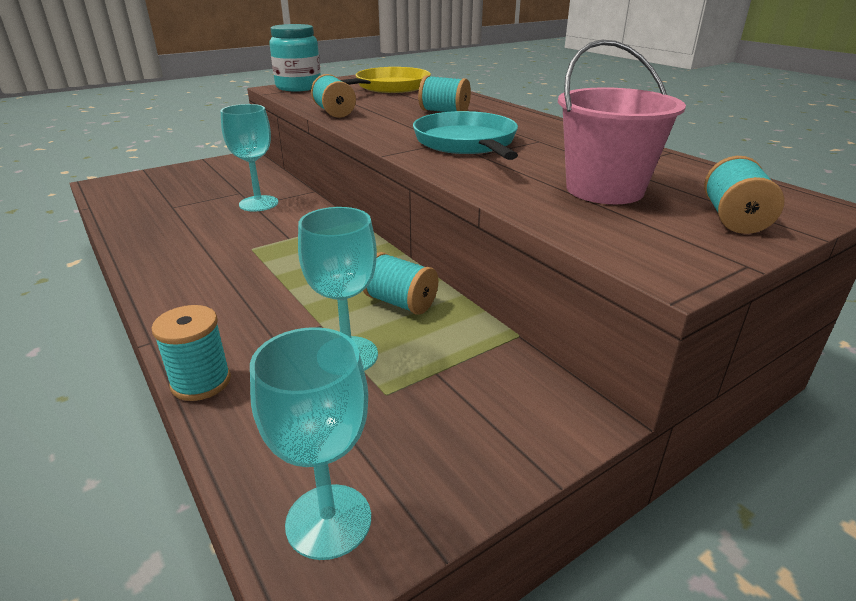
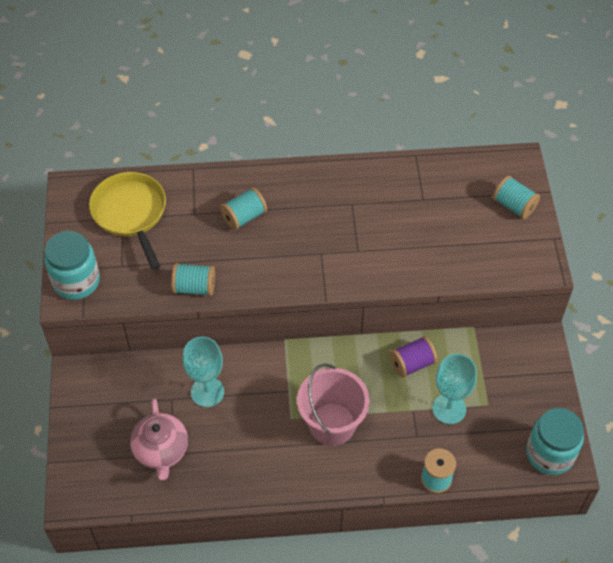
camera: 60 degrees left, 25 degrees up
turquoise goblet [250,327,371,560] -> turquoise jar [526,408,584,475]
turquoise spool [363,252,438,315] -> purple spool [390,336,437,378]
turquoise pan [413,111,518,160] -> none
pink bucket [558,40,686,204] -> pink bucket moved to [297,363,370,446]
none -> pink teapot [130,399,188,480]

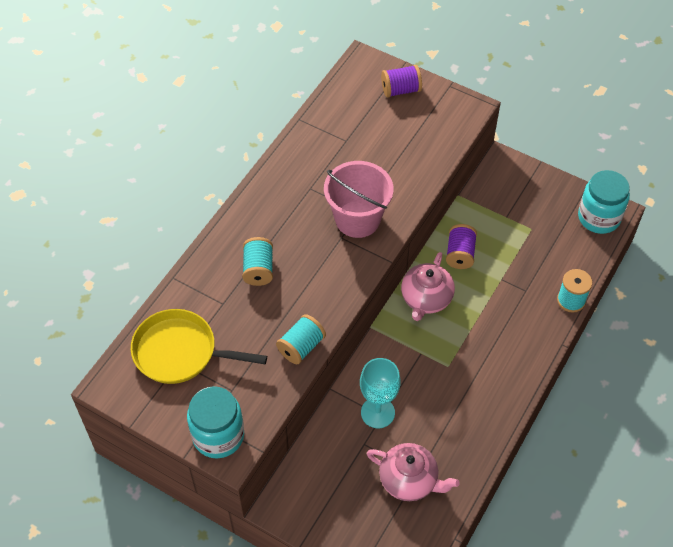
camera: 55 degrees left, 0 degrees up
pink bucket [297,363,370,446] -> pink bucket moved to [324,161,394,238]
turquoise goblet [432,354,477,424] -> none
turquoise spool [493,176,540,219] -> purple spool [381,65,422,97]
none -> pink teapot [401,252,455,321]

